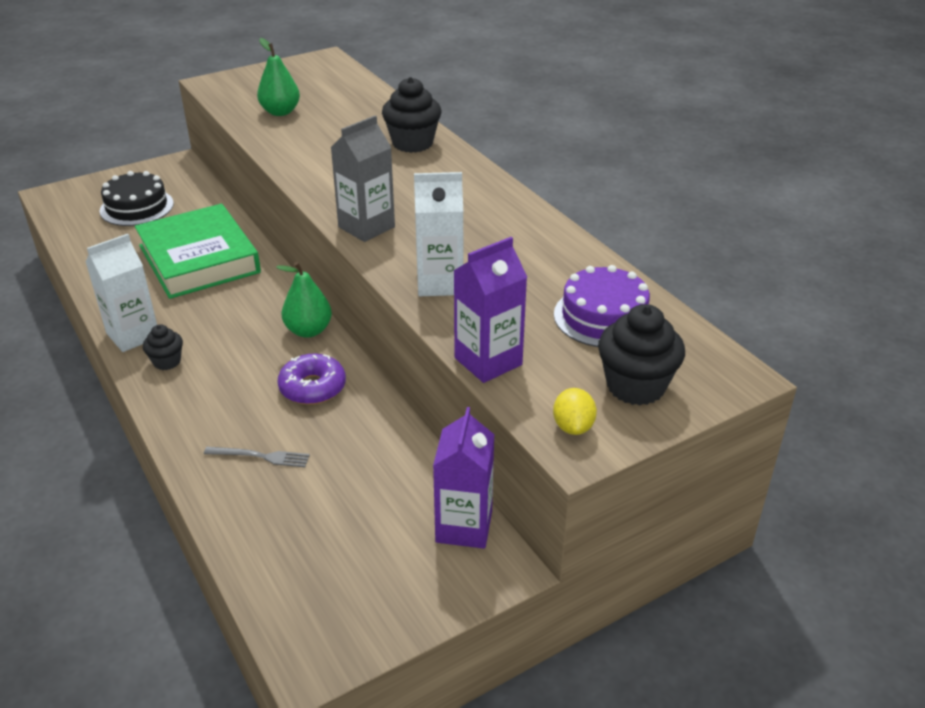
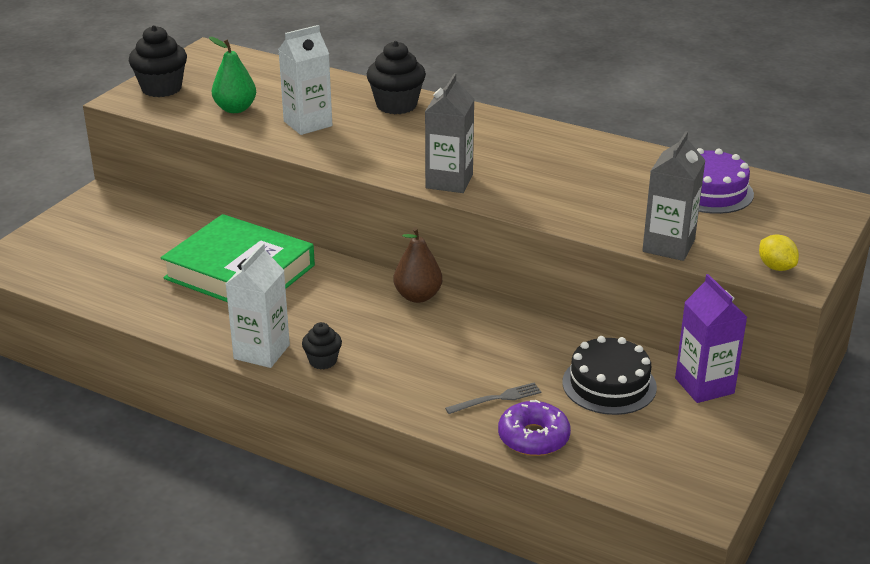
camera: 30 degrees left, 5 degrees down
black cake [100,171,174,226] -> black cake moved to [562,336,657,415]
green pear [276,262,332,338] -> brown pear [394,227,442,303]
purple donut [277,354,346,405] -> purple donut moved to [498,400,571,456]
white carton [414,172,463,296] -> white carton moved to [278,25,332,135]
purple carton [454,237,527,383] -> grey carton [642,131,706,261]
black cupcake [598,304,685,405] -> black cupcake moved to [129,25,187,97]

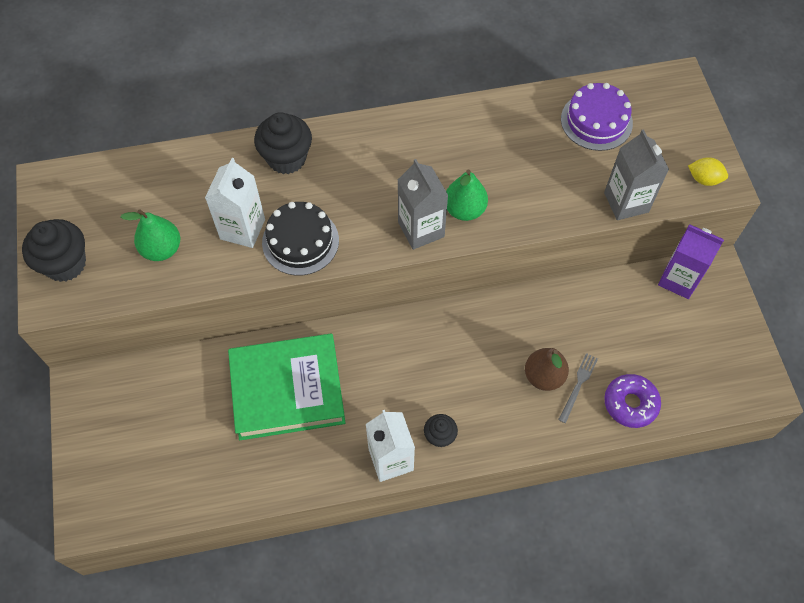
camera: 40 degrees left, 30 degrees up
brown pear [394,227,442,303] -> brown pear moved to [525,348,569,391]
black cake [562,336,657,415] -> black cake moved to [262,202,339,276]
none -> green pear [446,170,488,221]

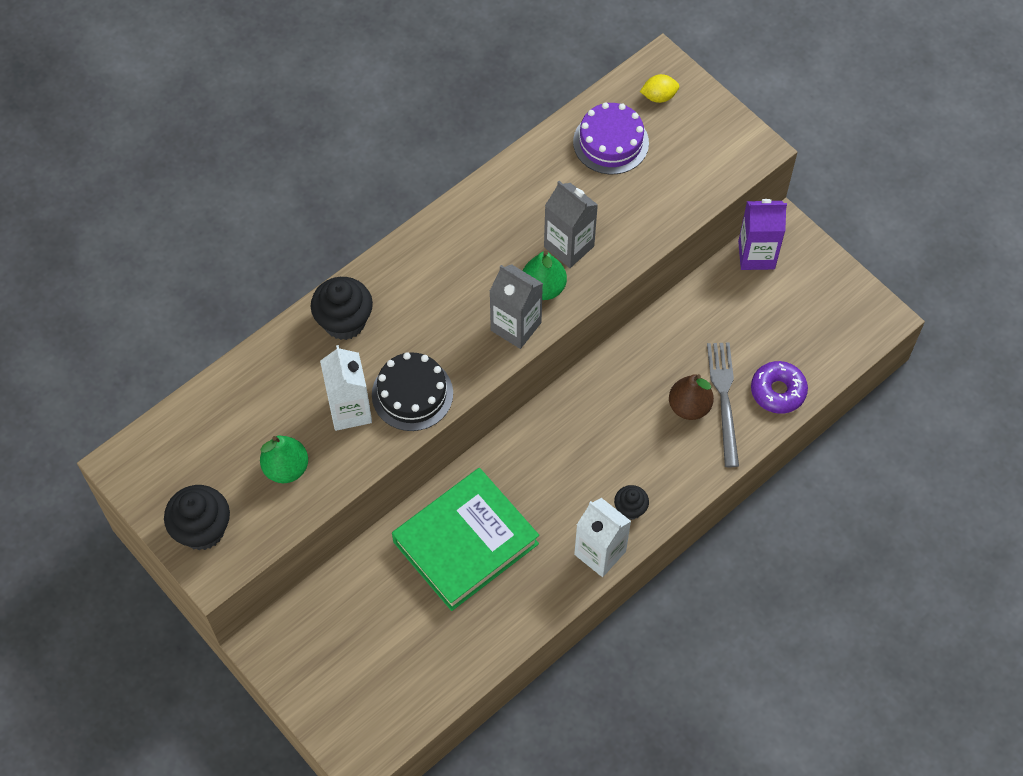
camera: 30 degrees left, 0 degrees up
grey fork [558,353,598,423] -> grey fork [707,342,739,467], size x1.70
grey carton [604,129,669,220] -> grey carton moved to [544,181,598,268]
yellow lemon [688,157,728,186] -> yellow lemon moved to [640,74,679,103]

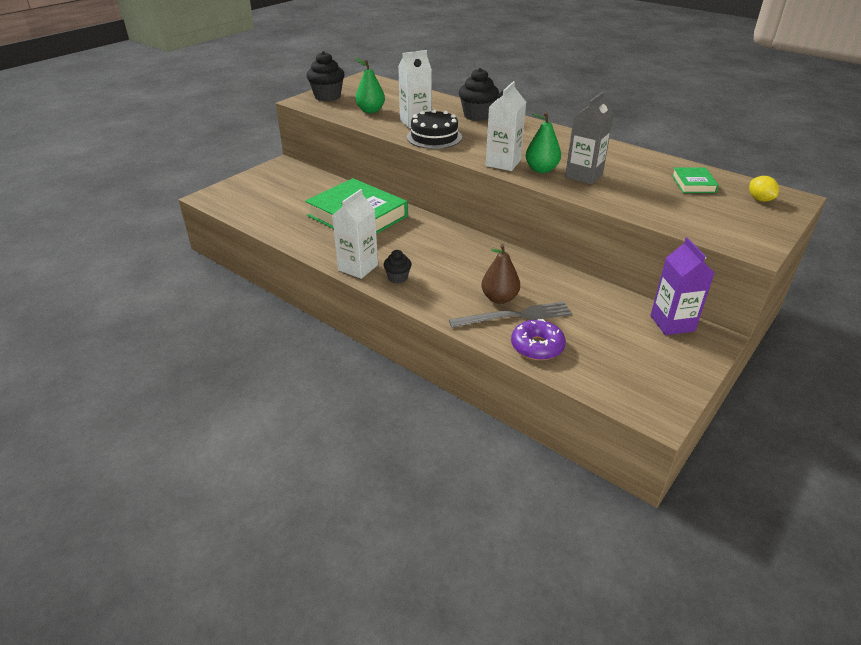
camera: 80 degrees right, 25 degrees down
grey carton [489,264,543,349] -> white carton [486,81,526,171]
purple cake [573,102,649,174] -> green book [672,167,719,193]

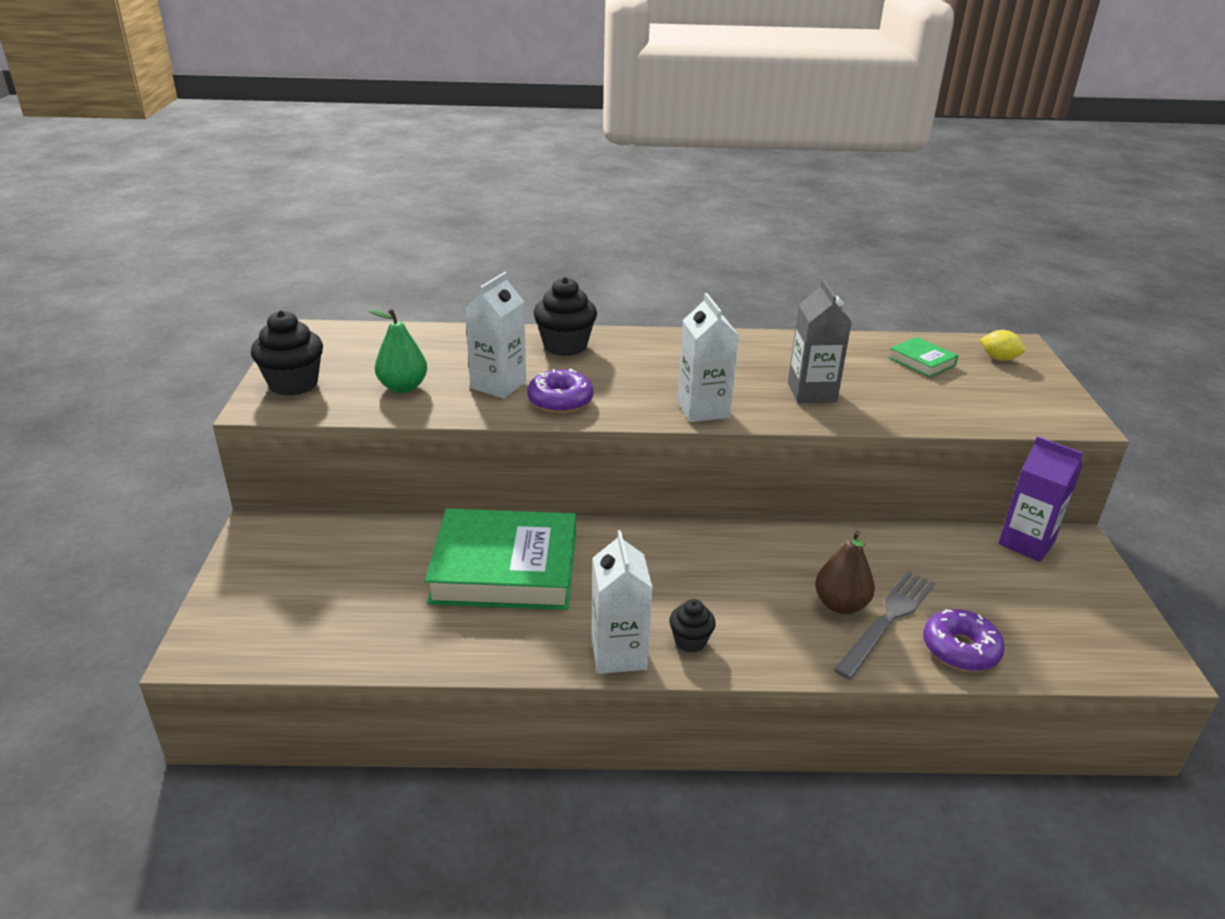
camera: 40 degrees left, 5 degrees down
black cake [407,109,462,149] -> purple donut [527,369,594,414]
green pear [525,112,561,173] -> none

